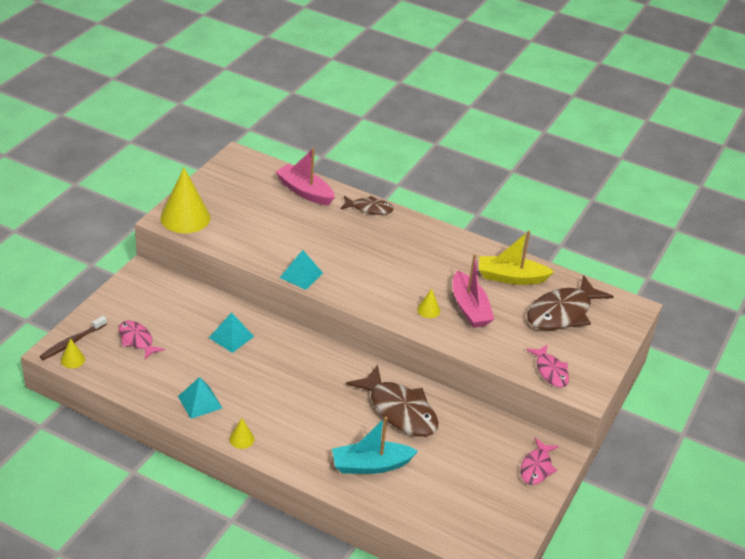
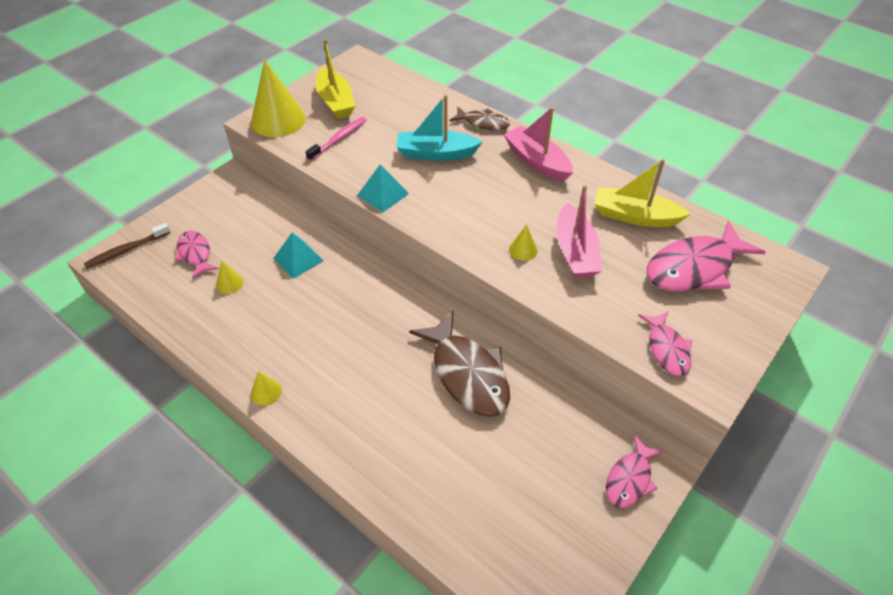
camera: 15 degrees right, 10 degrees up
yellow cone [61,338,85,368] -> yellow cone moved to [216,261,244,294]
turquoise pyramid [178,377,222,419] -> none
pink boat [276,148,335,205] -> pink boat moved to [504,107,573,181]
turquoise boat [332,417,418,474] -> turquoise boat moved to [396,95,483,161]
brown fish [527,275,614,330] -> pink fish [647,221,765,291]
none -> pink toothbrush [305,117,367,161]
none -> yellow boat [316,39,355,119]

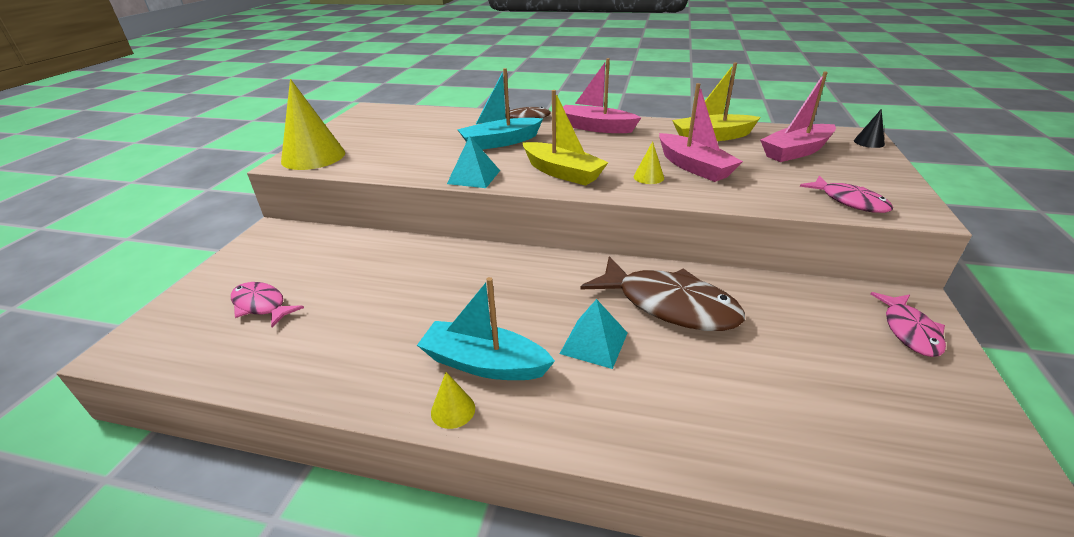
camera: 25 degrees left, 15 degrees down
brown toothbrush [83,223,170,269] -> none
yellow cone [216,261,244,294] -> none
turquoise pyramid [274,233,324,279] -> turquoise pyramid moved to [560,299,627,369]
pink toothbrush [305,117,367,161] -> none
yellow boat [316,39,355,119] -> yellow boat moved to [522,90,609,186]
pink fish [647,221,765,291] -> pink boat [760,72,836,162]
none -> turquoise boat [417,277,555,380]
none -> black cone [854,109,885,148]

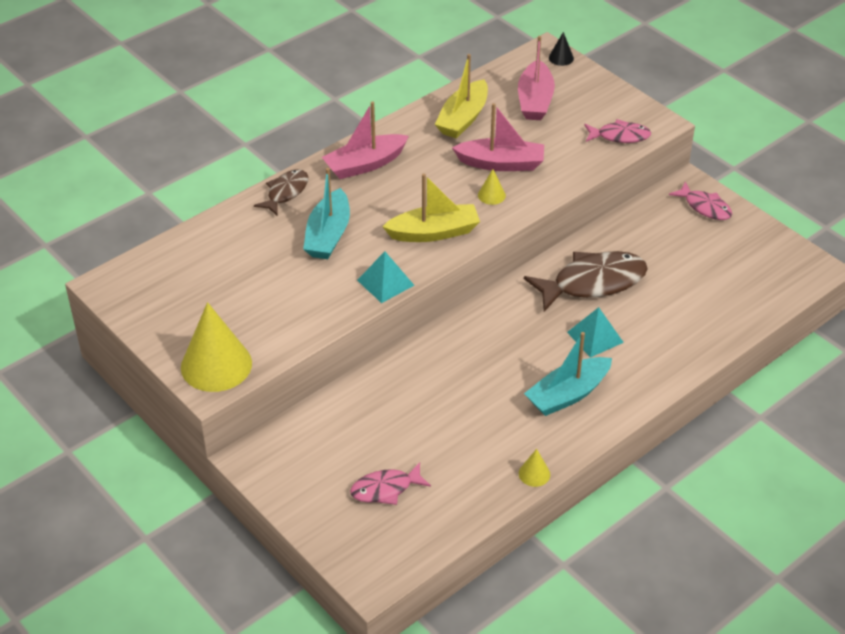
camera: 55 degrees left, 10 degrees up
yellow cone [431,372,475,429] -> yellow cone moved to [519,449,550,487]

